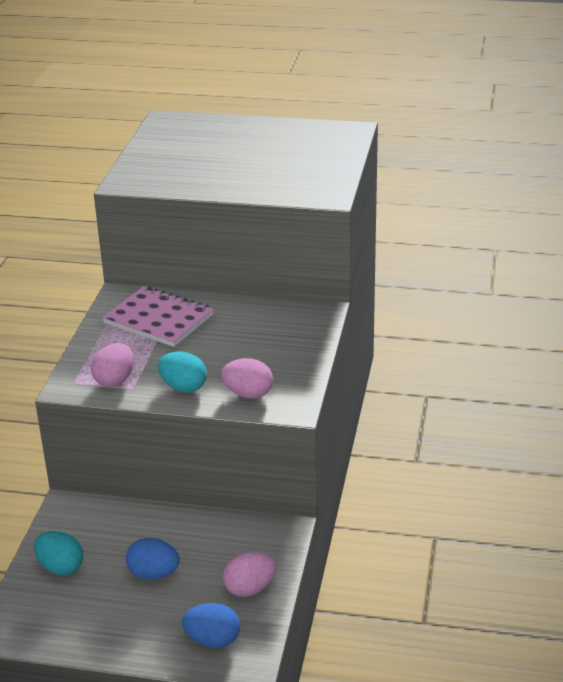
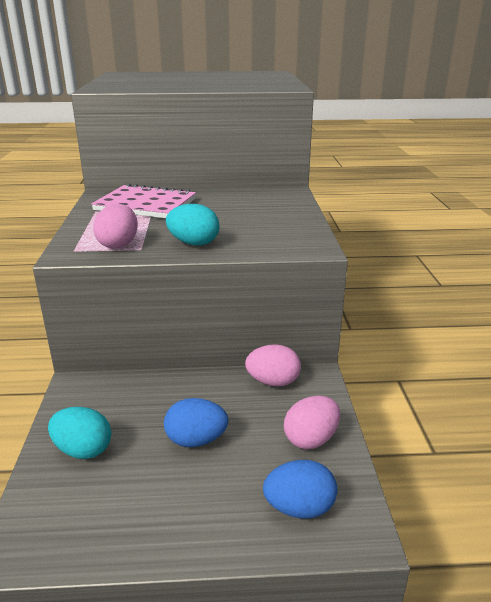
camera: 15 degrees left, 5 degrees down
pink egg [221,358,273,399] -> pink egg moved to [245,344,301,387]

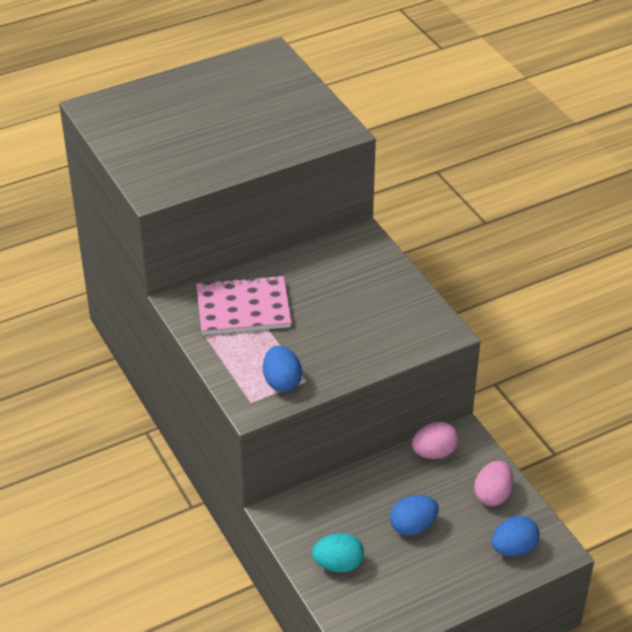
camera: 25 degrees left, 15 degrees up
pink egg [93,204,138,248] -> blue egg [263,346,302,392]
turquoise egg [166,204,220,246] -> none

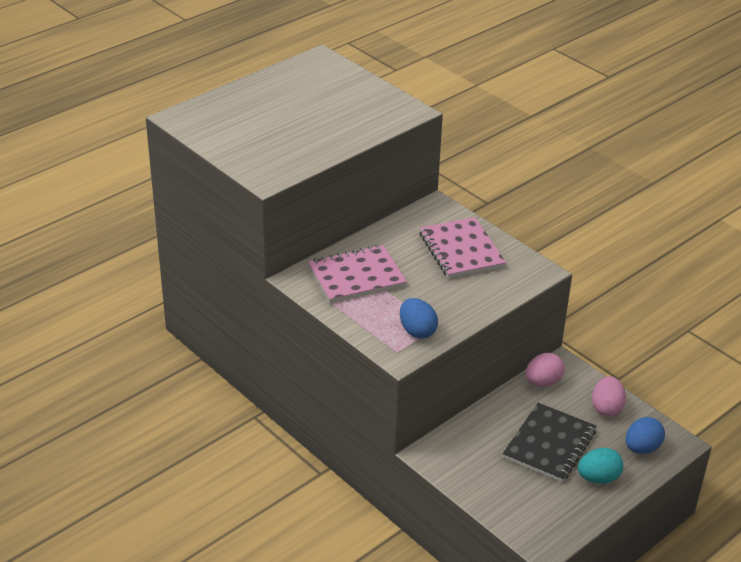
camera: 15 degrees left, 5 degrees down
turquoise egg [312,533,364,572] -> turquoise egg moved to [578,448,623,484]
blue egg [390,495,439,536] -> black notebook [503,403,596,482]
none -> pink notebook [419,217,506,278]

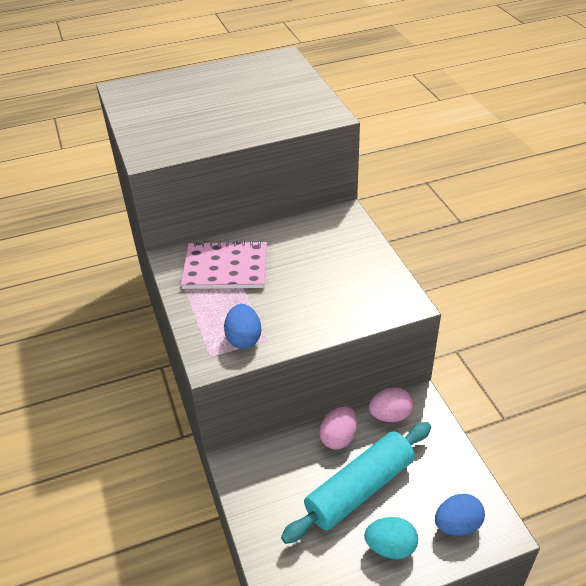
camera: 25 degrees right, 5 degrees up
pink notebook [419,217,506,278] -> none
black notebook [503,403,596,482] -> turquoise rolling pin [281,422,431,544]
pink egg [592,376,626,417] -> pink egg moved to [319,406,358,450]

